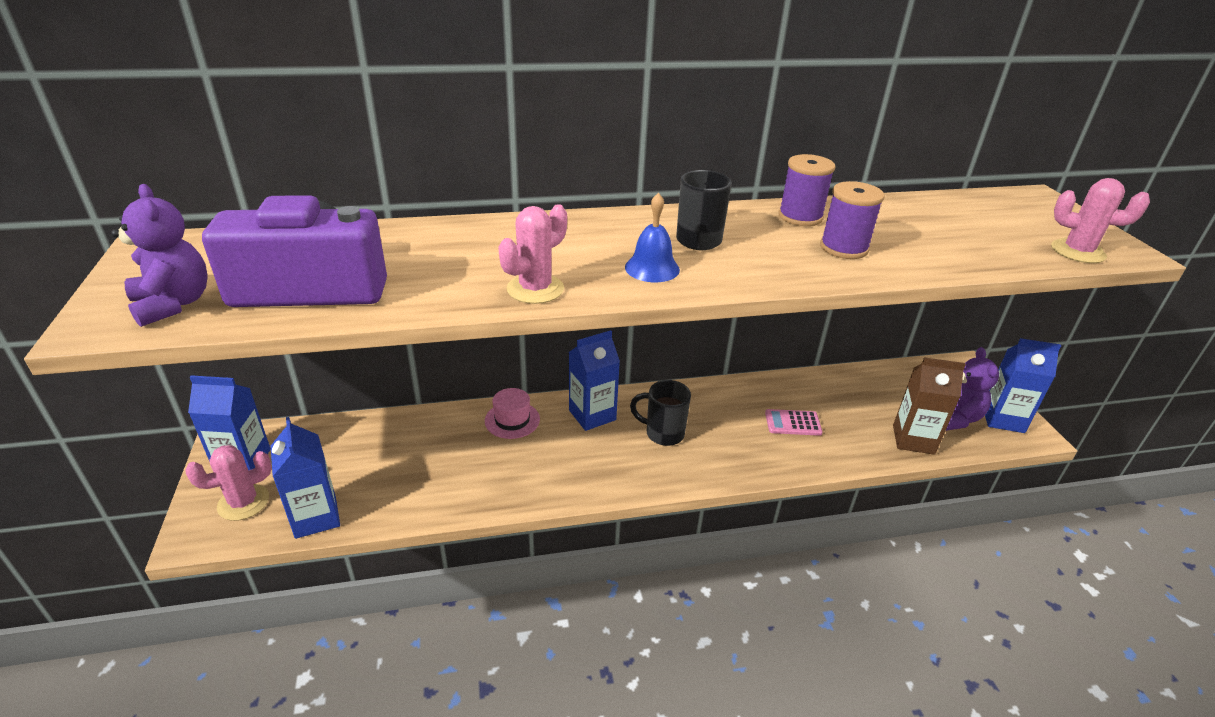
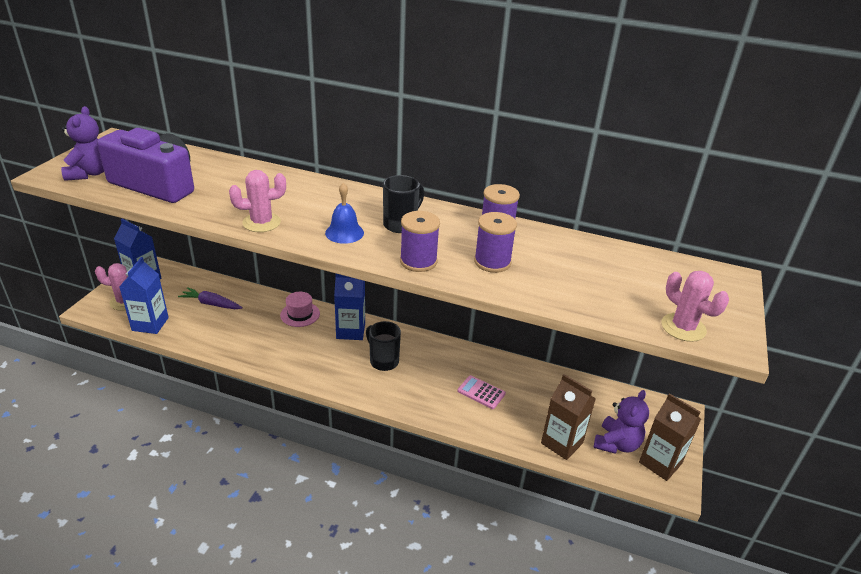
camera: 30 degrees right, 0 degrees up
blue carton [985,338,1061,433] -> brown carton [639,393,701,481]
none -> purple carrot [178,287,243,309]
none -> purple spool [400,211,440,272]

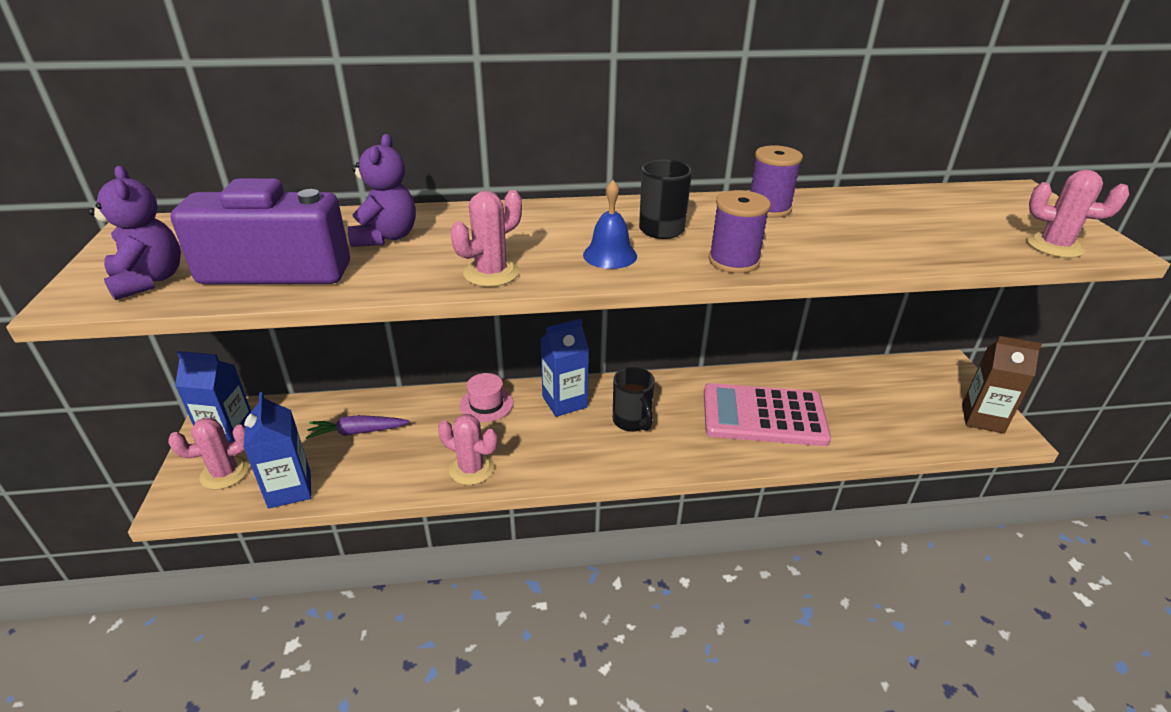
camera: 25 degrees left, 0 degrees up
black mug [366,321,401,371] -> black mug turned 135 degrees counterclockwise [613,367,655,432]
pink calculator [457,375,506,409] -> pink calculator [704,383,831,446], size x2.27
purple spool [474,212,517,273] -> none
brown carton [541,374,596,460] -> none
purple teddy bear [594,390,649,454] -> purple teddy bear moved to [348,134,416,247]
none -> pink cactus [438,414,498,485]

